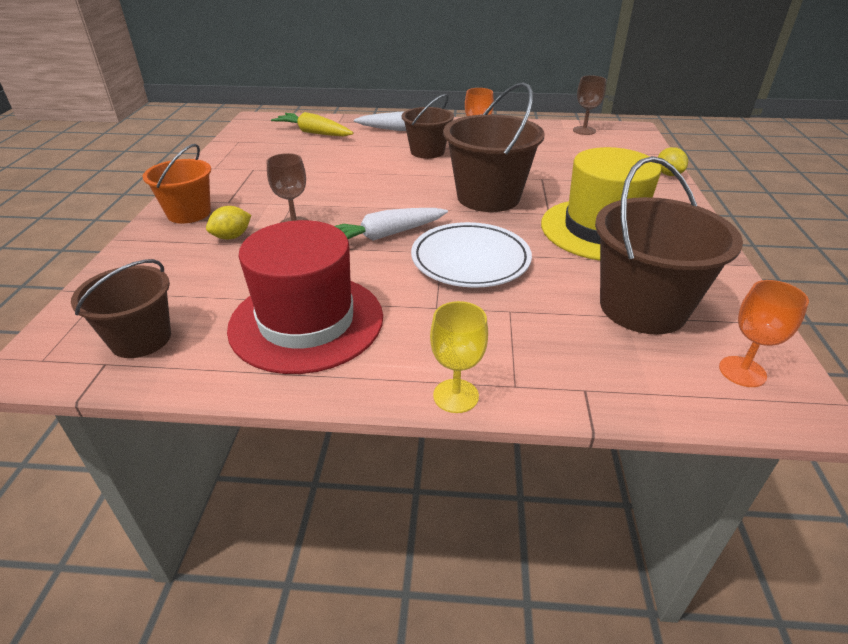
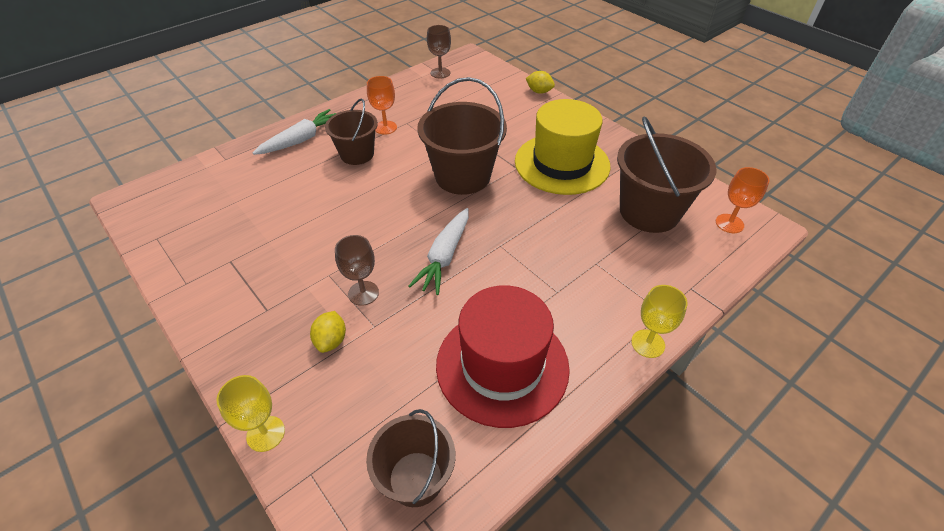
camera: 45 degrees left, 10 degrees up
orange bucket [143,144,211,223] -> none
yellow carrot [271,112,354,136] -> none
white plate [411,222,532,288] -> none
none -> yellow goblet [216,375,285,452]

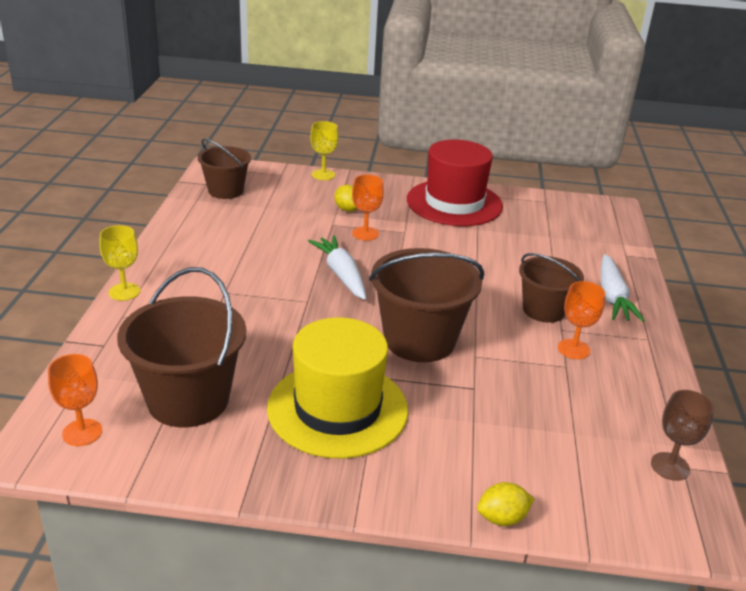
camera: 135 degrees right, 15 degrees down
brown goblet [335,235,379,306] -> orange goblet [352,175,384,241]
red hat [436,285,570,428] -> red hat moved to [407,140,503,226]

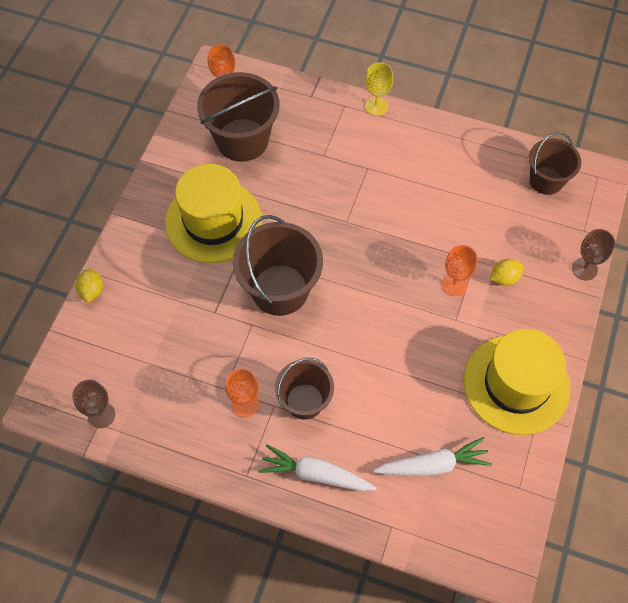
camera: 105 degrees right, 30 degrees up
white carrot [308,235,366,300] -> white carrot moved to [373,437,492,476]
yellow goblet [310,121,338,180] -> brown goblet [572,229,615,281]
red hat [407,140,503,226] -> yellow hat [464,329,570,435]

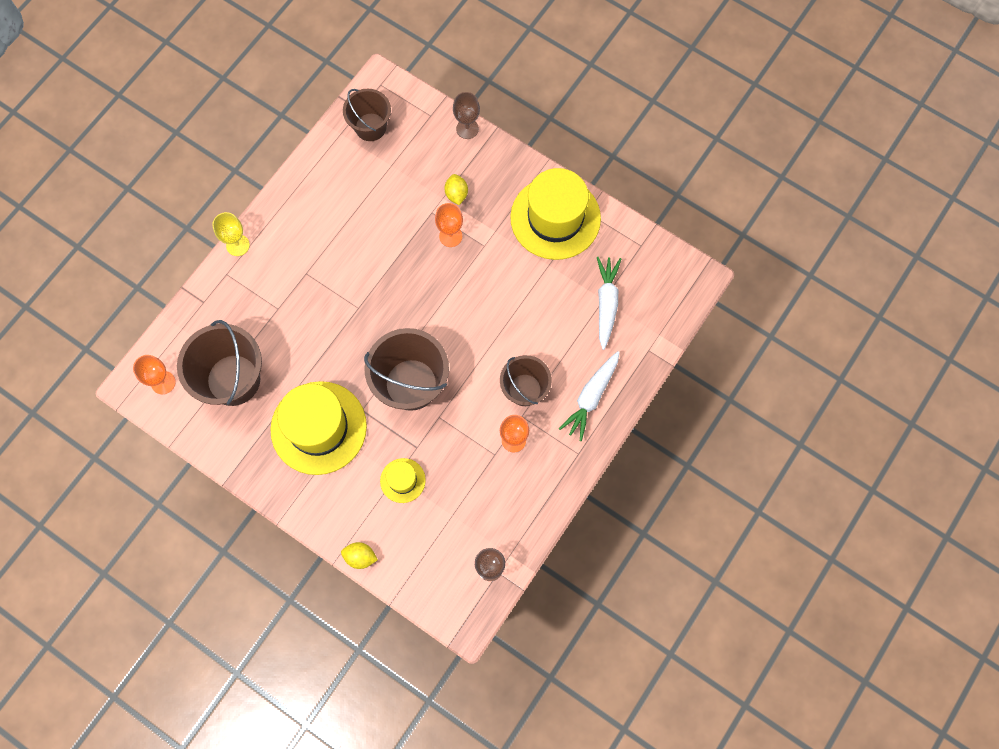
camera: 75 degrees left, 10 degrees up
none -> yellow hat [380,458,426,503]

